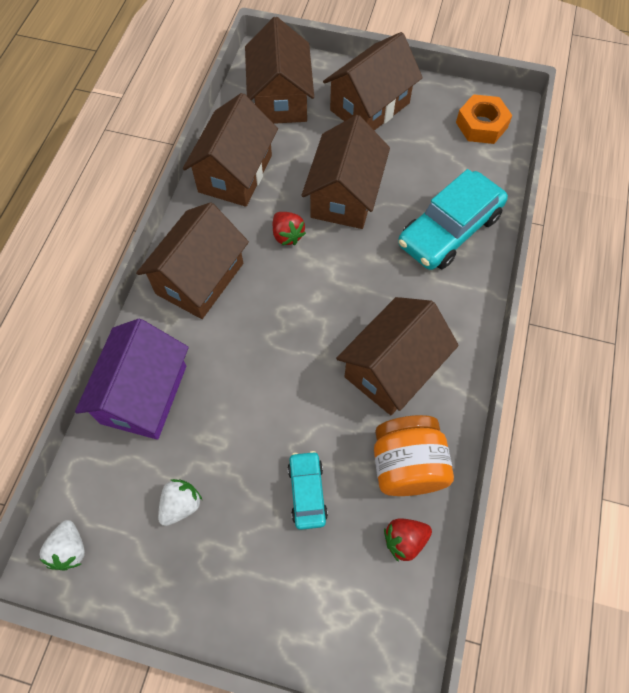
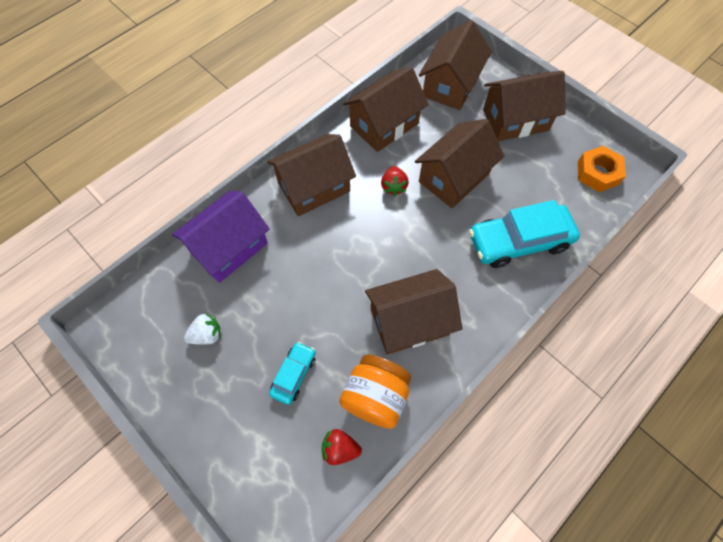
camera: 30 degrees right, 0 degrees up
white strawberry [39,520,85,570] -> none

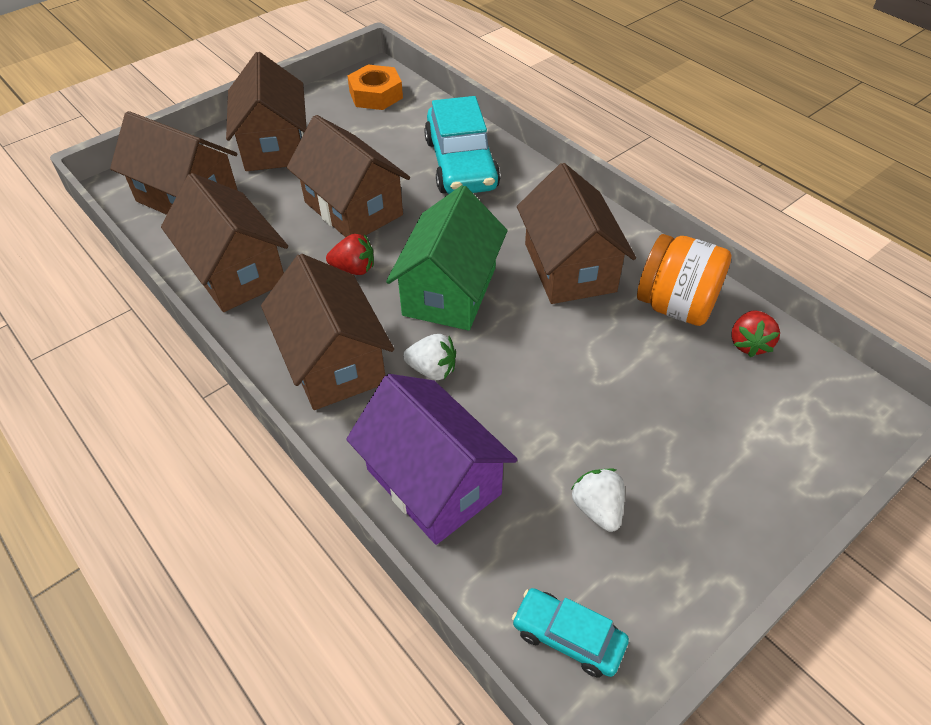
camera: 85 degrees left, 15 degrees down
turquoise car [269,342,316,405] -> turquoise car moved to [512,588,629,678]
none -> green house [386,185,508,330]
none -> white strawberry [403,334,456,380]

